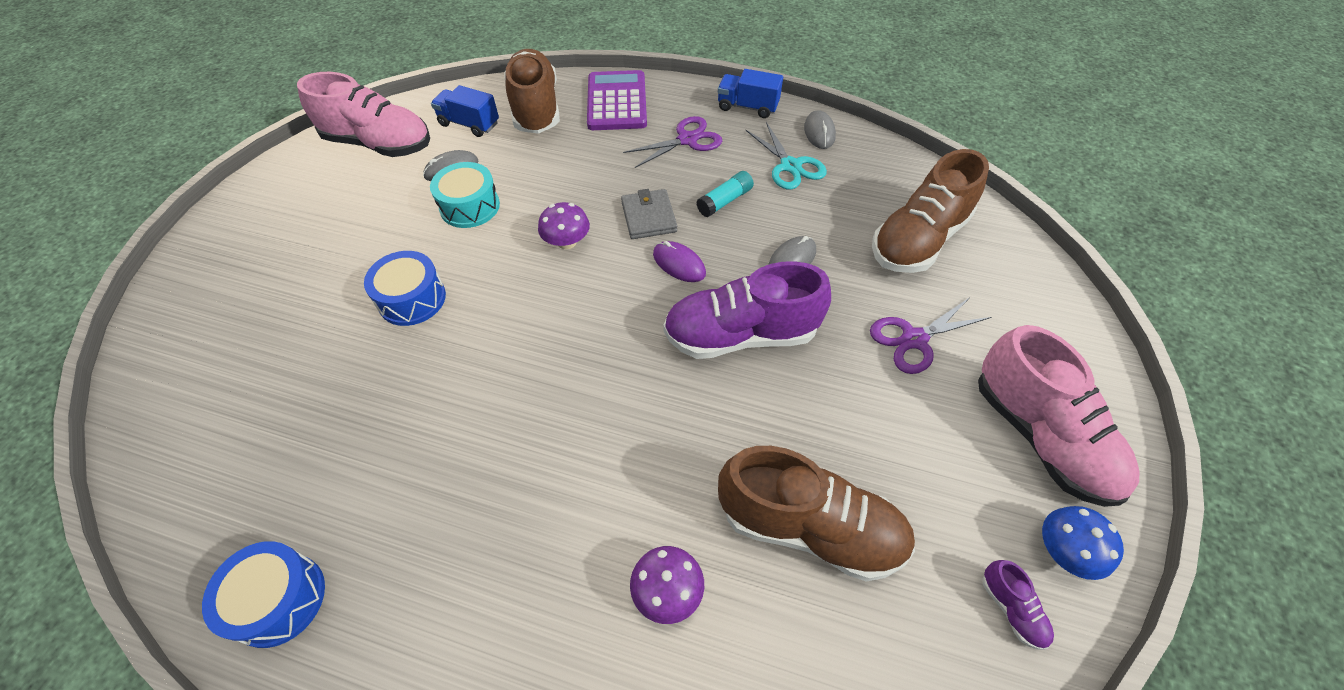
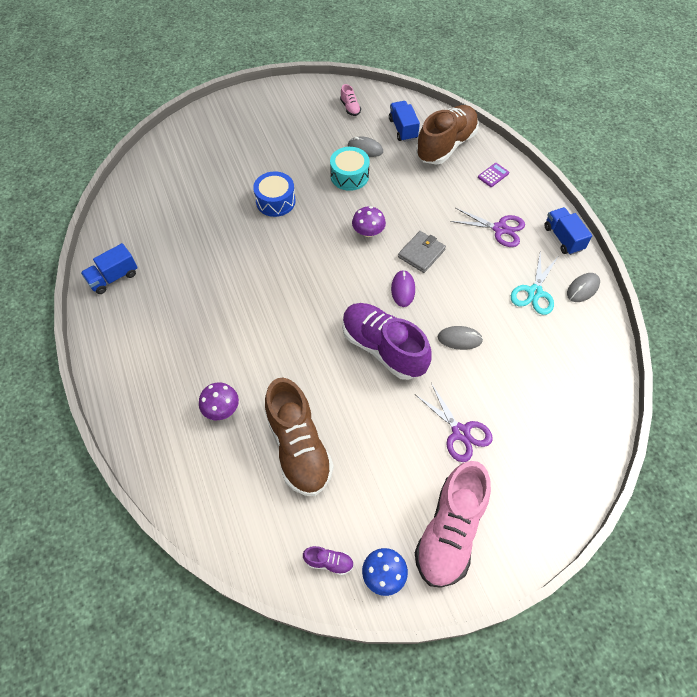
camera: 50 degrees right, 5 degrees up
blue drum [202,541,325,648] -> blue truck [81,243,138,294]
pink shoe [297,72,430,157] -> pink shoe [340,84,361,116], size x0.41
purple calculator [587,70,647,130] -> purple calculator [478,163,509,187], size x0.43
turquoise glue stick [696,171,754,217] -> none
purple scissors [870,297,991,374] -> purple scissors turned 150 degrees counterclockwise [416,383,493,462]
brown shoe [872,149,989,273] -> none
purple shoe [982,560,1054,650] -> purple shoe turned 105 degrees counterclockwise [303,546,354,575]

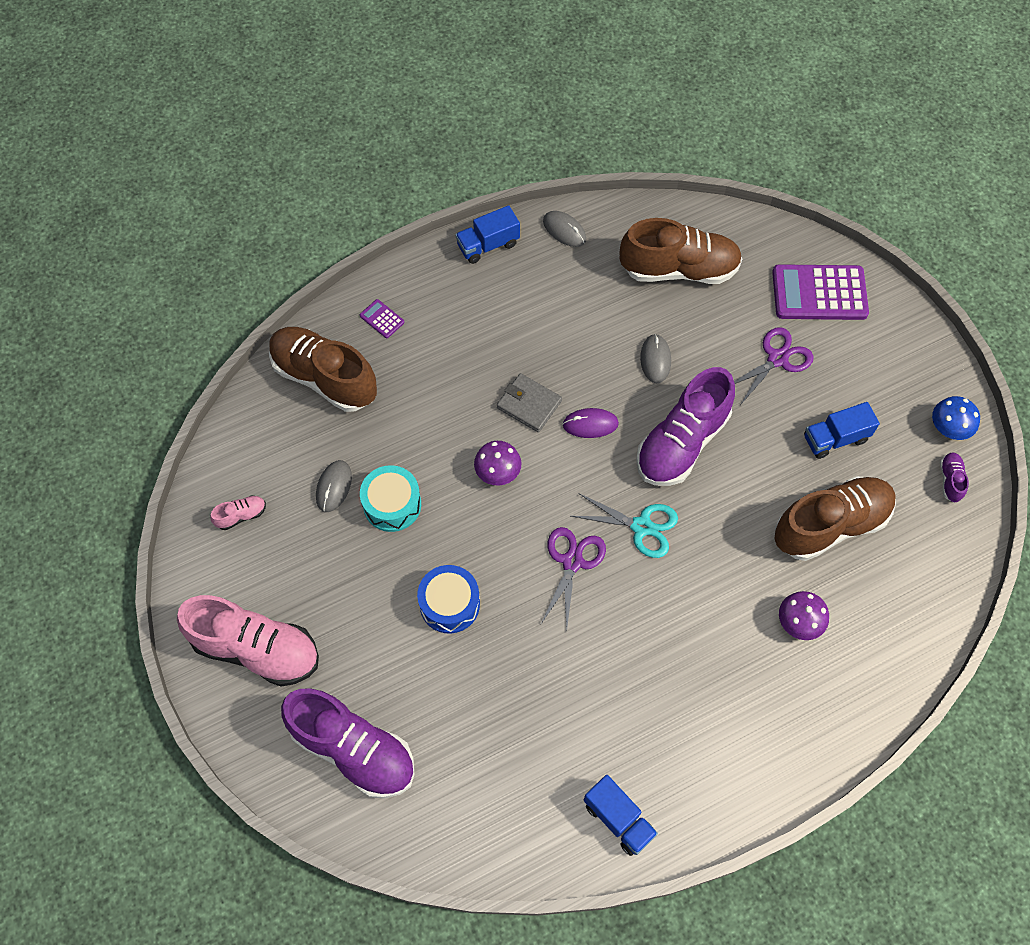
camera: 95 degrees left, 5 degrees up
blue truck [389,101,420,142] -> blue truck moved to [804,402,880,459]
pink shoe [414,461,491,588] -> pink shoe moved to [177,595,319,687]
purple scissors [450,208,525,247] -> purple scissors moved to [541,527,606,629]
turquoise scissors [511,252,558,315] -> turquoise scissors moved to [571,493,678,558]
none -> purple shoe [281,688,414,798]
none -> brown shoe [620,218,742,284]
none -> purple calculator [772,264,869,320]

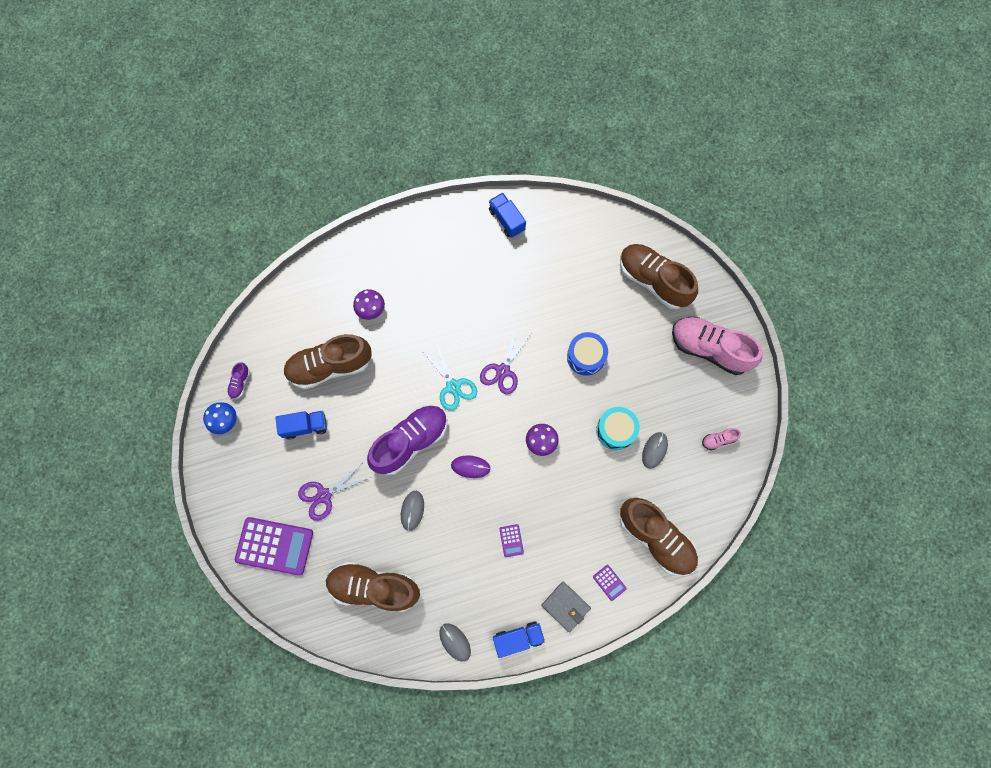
camera: 170 degrees left, 10 degrees up
purple shoe [281,688,414,798] -> brown shoe [620,244,698,309]
grey wallet [497,373,562,432] -> grey wallet moved to [541,582,591,633]
turquoise scissors [571,493,678,558] -> turquoise scissors turned 150 degrees counterclockwise [424,344,477,411]
none -> purple calculator [499,524,524,557]

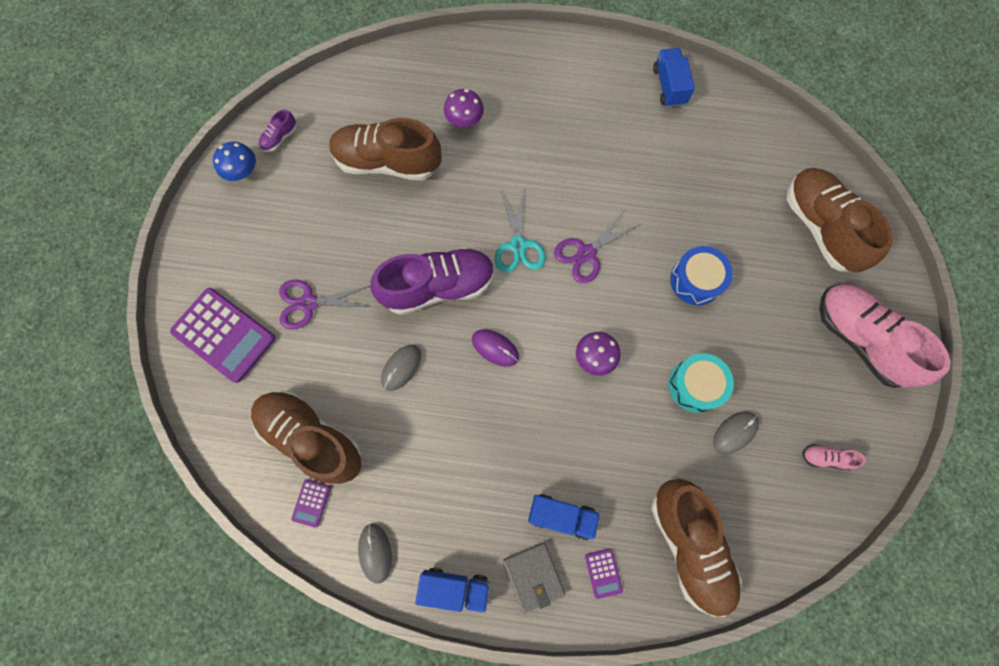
camera: 25 degrees right, 0 degrees up
blue truck [275,411,327,440] -> blue truck moved to [528,494,600,540]
purple calculator [499,524,524,557] -> purple calculator moved to [292,480,331,528]

